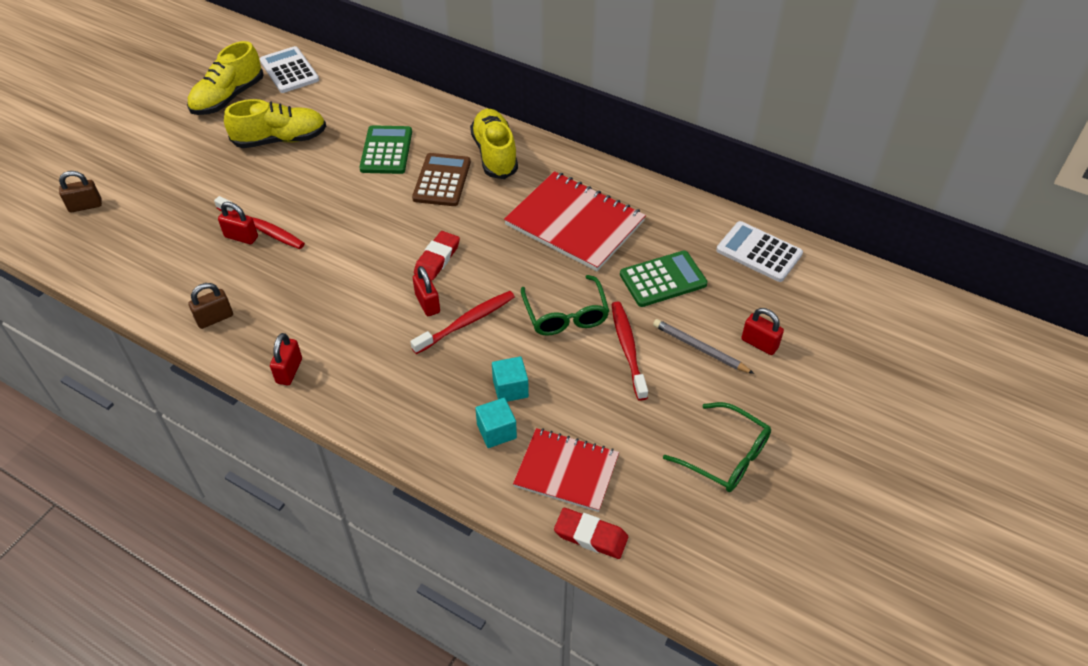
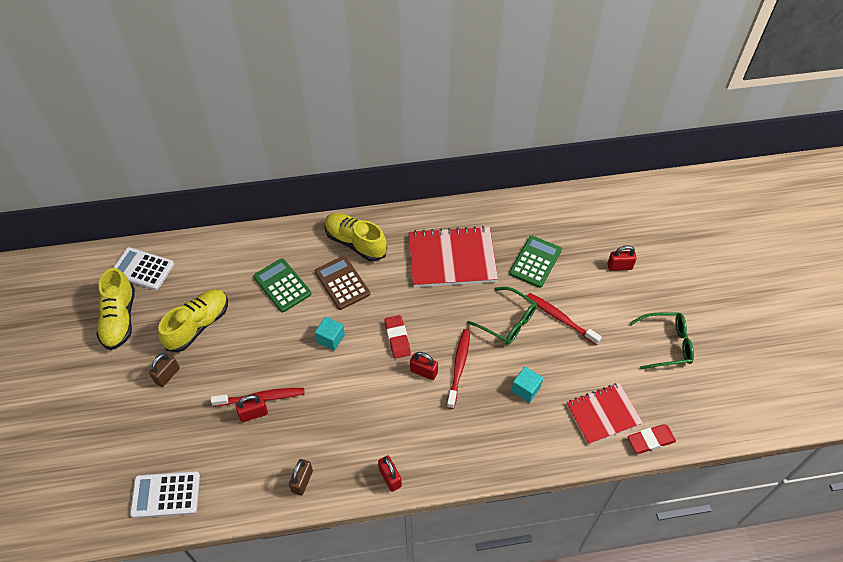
camera: 40 degrees left, 5 degrees up
brown padlock [59,171,102,212] -> brown padlock moved to [149,353,180,387]
turquoise cube [475,398,517,448] -> turquoise cube moved to [315,317,345,351]
grey pencil [653,319,754,374] -> none
white calculator [716,221,803,282] -> white calculator moved to [130,471,200,518]

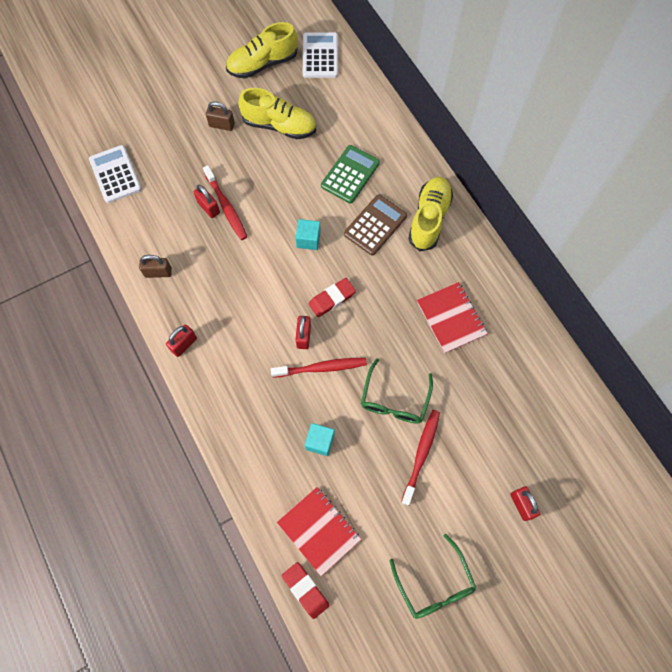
camera: 70 degrees right, 15 degrees up
red notebook [408,226,498,287] -> red notebook [417,282,487,354], size x0.65
green calculator [509,236,562,288] -> none

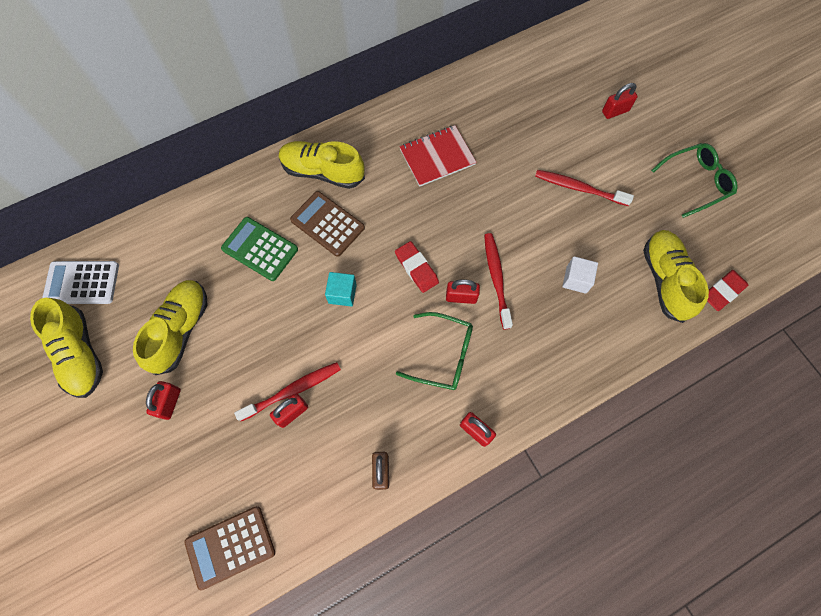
camera: 90 degrees left, 0 degrees up
white calculator [89,145,141,203] -> brown calculator [185,506,275,591]
brown padlock [206,101,235,131] -> red padlock [146,381,181,420]
red notebook [277,487,361,576] -> yellow shoe [643,230,709,323]
turquoise cube [305,423,335,456] -> white cube [562,256,598,294]
green glasses [361,359,433,424] -> green glasses moved to [396,312,473,390]

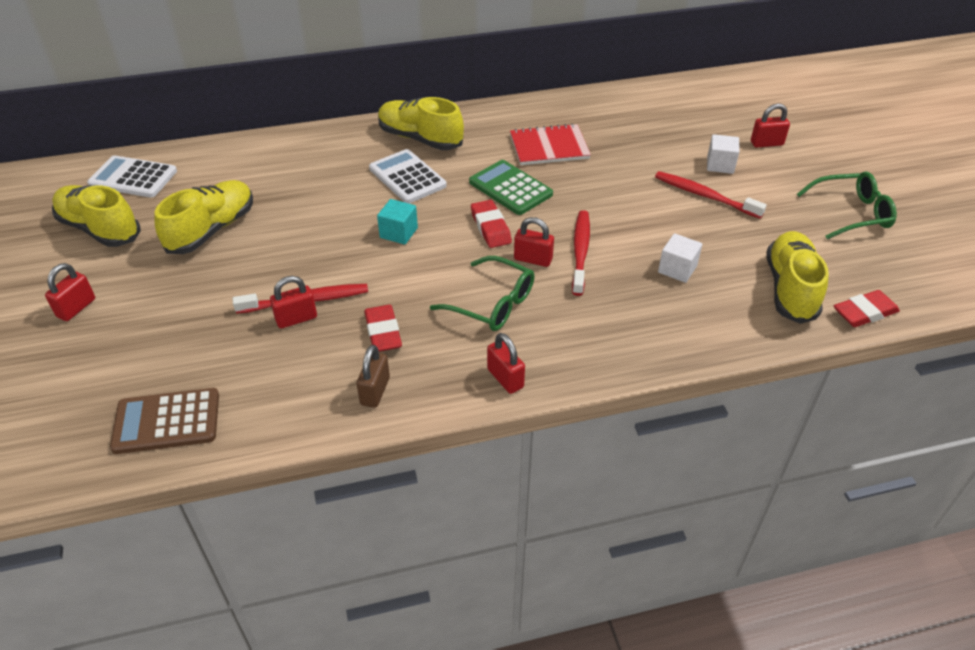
camera: 15 degrees right, 25 degrees down
yellow shoe [30,298,103,398] -> yellow shoe turned 135 degrees clockwise [52,185,141,247]
red padlock [146,381,181,420] -> red padlock moved to [45,263,95,321]
green calculator [221,217,298,281] -> green calculator moved to [469,160,553,215]
brown calculator [290,191,365,257] -> white calculator [369,149,447,203]
none -> red eraser [364,305,402,352]
none -> white cube [707,134,739,174]

